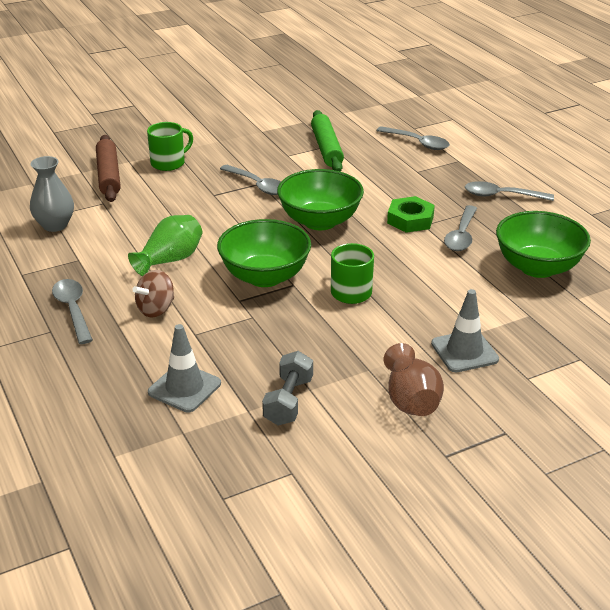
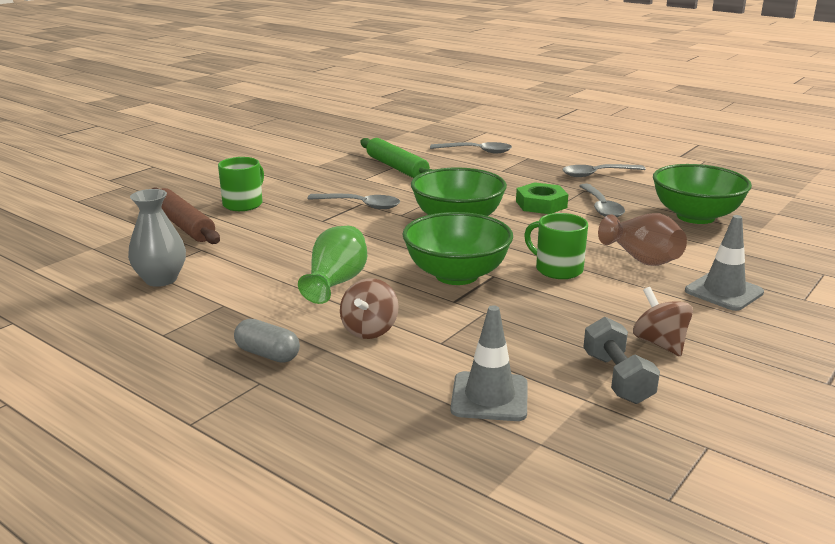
camera: 25 degrees left, 10 degrees down
grey spoon [52,279,93,344] -> grey capsule [234,319,300,363]
brown vase [384,343,444,416] -> brown vase moved to [598,213,687,266]
none -> brown spinning top [633,287,693,356]

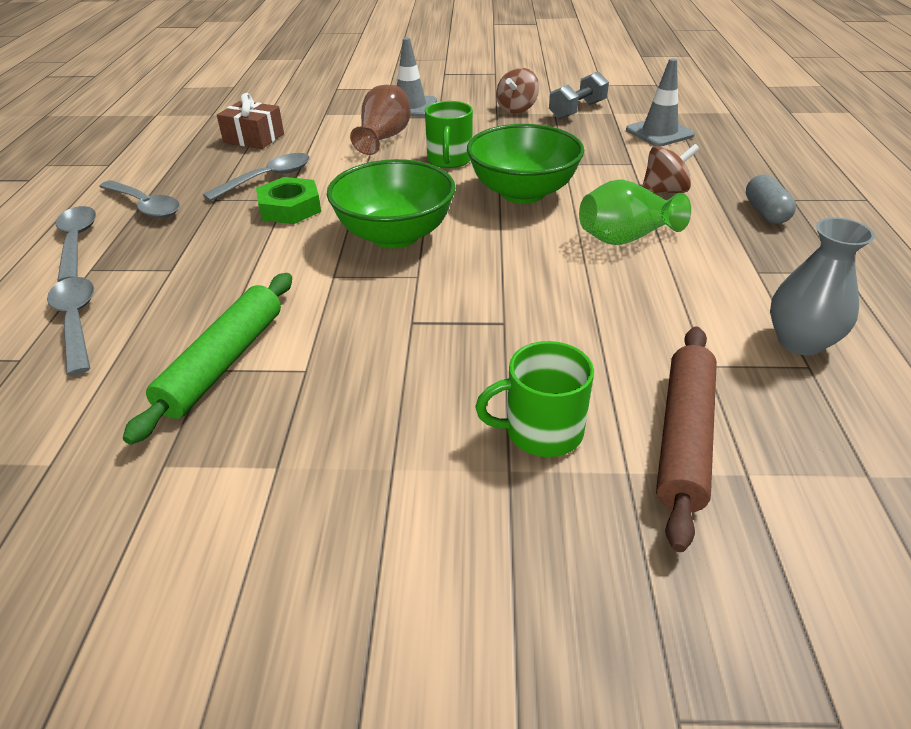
camera: 125 degrees left, 15 degrees up
grey spoon [307,194,400,209] -> grey spoon moved to [56,206,96,282]
green bowl [653,164,752,224] -> brown gift [217,93,284,149]

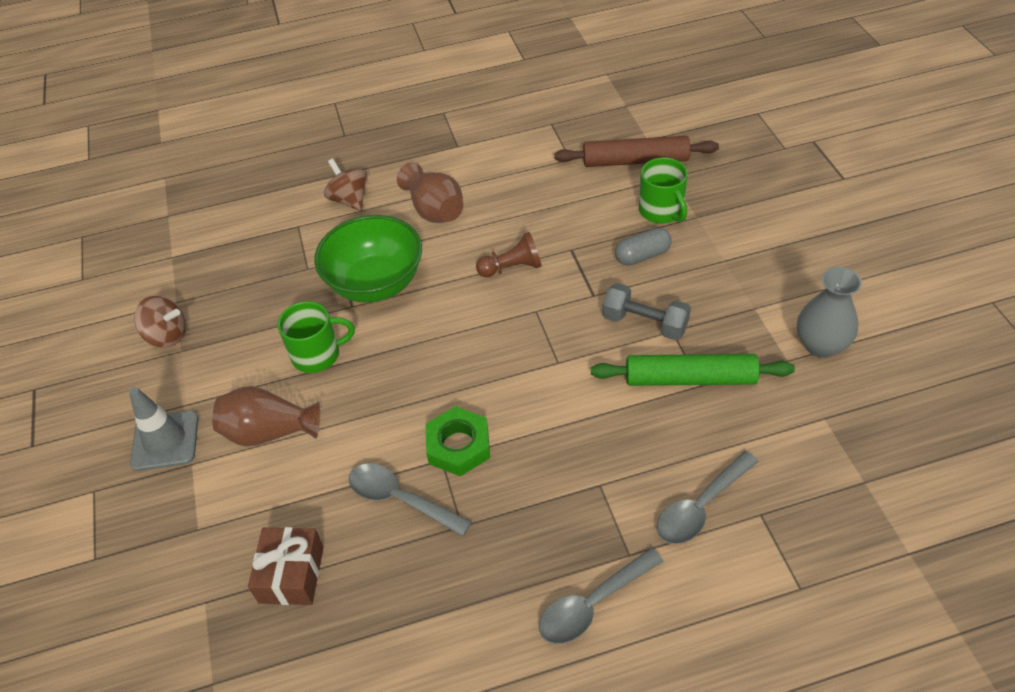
camera: 105 degrees left, 10 degrees up
grey spoon [99,180,180,218] -> none
green bowl [327,159,456,248] -> none
grey dumbbell [549,71,609,119] -> grey dumbbell moved to [603,283,691,340]
green vase [579,180,691,245] -> brown vase [397,162,463,223]
grey traffic cone [626,58,695,147] -> none
grey capsule [746,175,796,224] -> grey capsule moved to [615,228,671,266]
grey vase [770,218,875,355] -> grey vase moved to [797,267,862,358]
none -> brown pawn [476,232,542,277]

